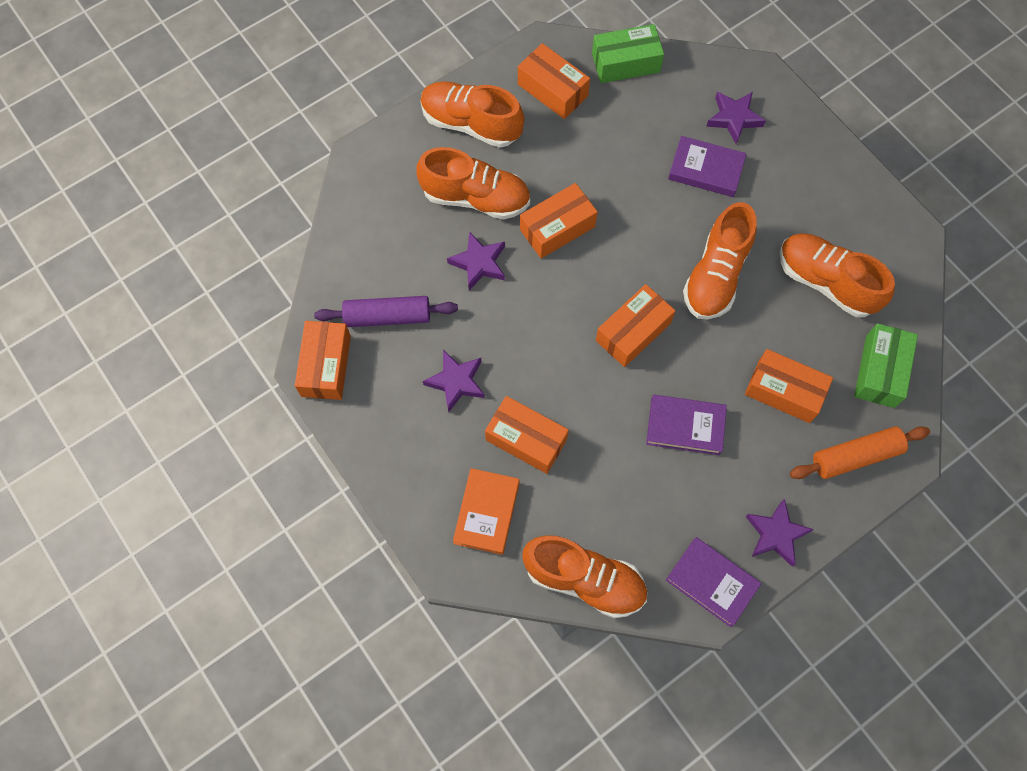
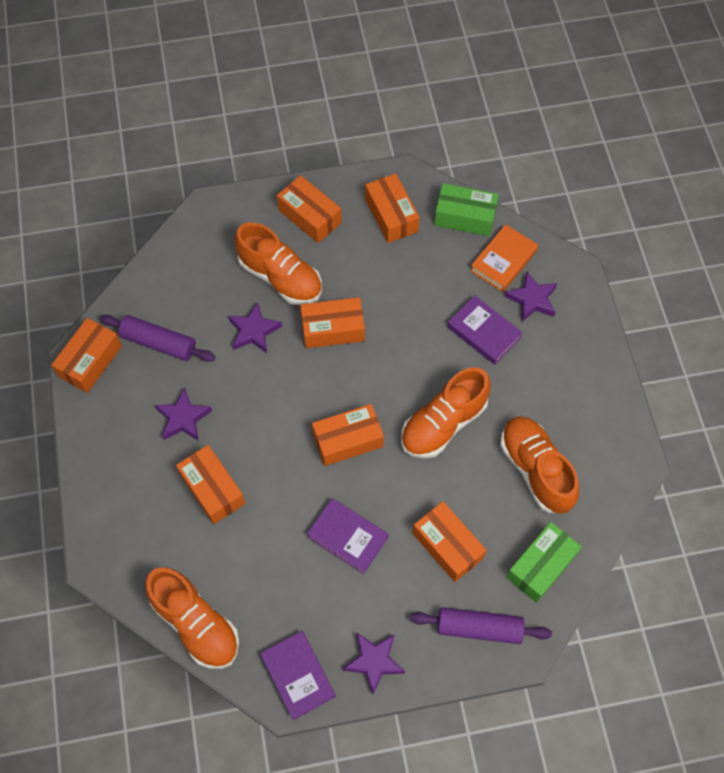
camera: 25 degrees right, 5 degrees down
orange shoe [421,81,524,148] -> orange box [277,175,342,243]
orange book [453,468,520,555] -> orange book moved to [470,224,538,292]
orange rolling pin [790,426,930,479] -> purple rolling pin [410,607,552,644]

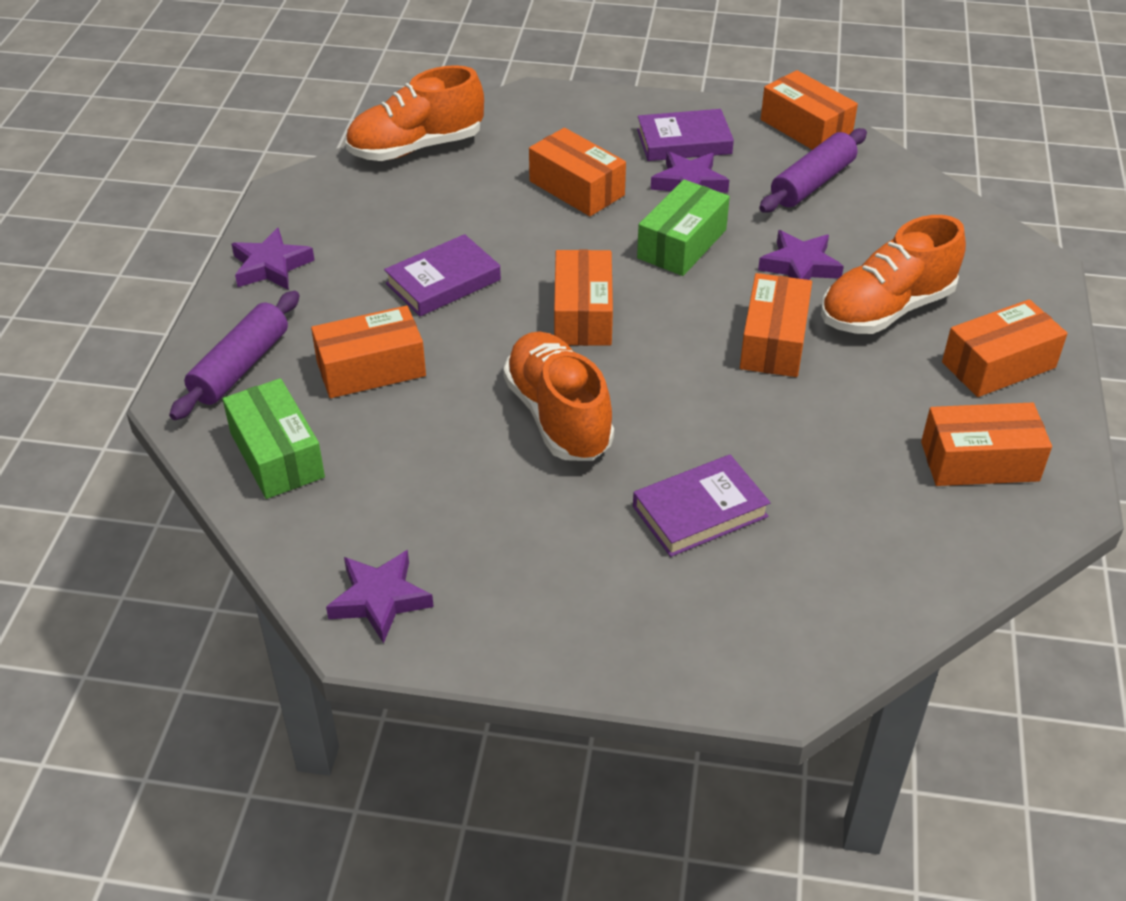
camera: 110 degrees right, 20 degrees down
orange box [176,445,245,524] -> orange box turned 60 degrees clockwise [529,128,626,216]
purple book [260,631,335,720] -> purple book moved to [637,109,734,161]
green box [434,183,499,236] -> green box moved to [637,179,730,276]
orange book [470,224,538,292] -> none
orange shoe [500,416,579,514] -> none
purple star [504,272,557,322] -> purple star moved to [326,550,434,644]

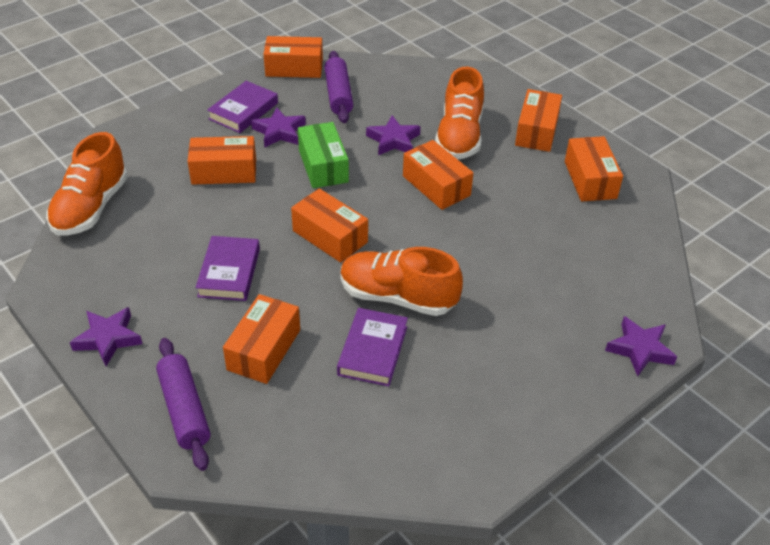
camera: 50 degrees left, 0 degrees up
green box [223,378,325,499] -> none
purple star [326,550,434,644] -> purple star moved to [605,316,677,376]
purple book [633,455,770,557] -> purple book moved to [337,308,408,386]
orange box [921,402,1052,486] -> orange box turned 45 degrees counterclockwise [565,136,623,201]

